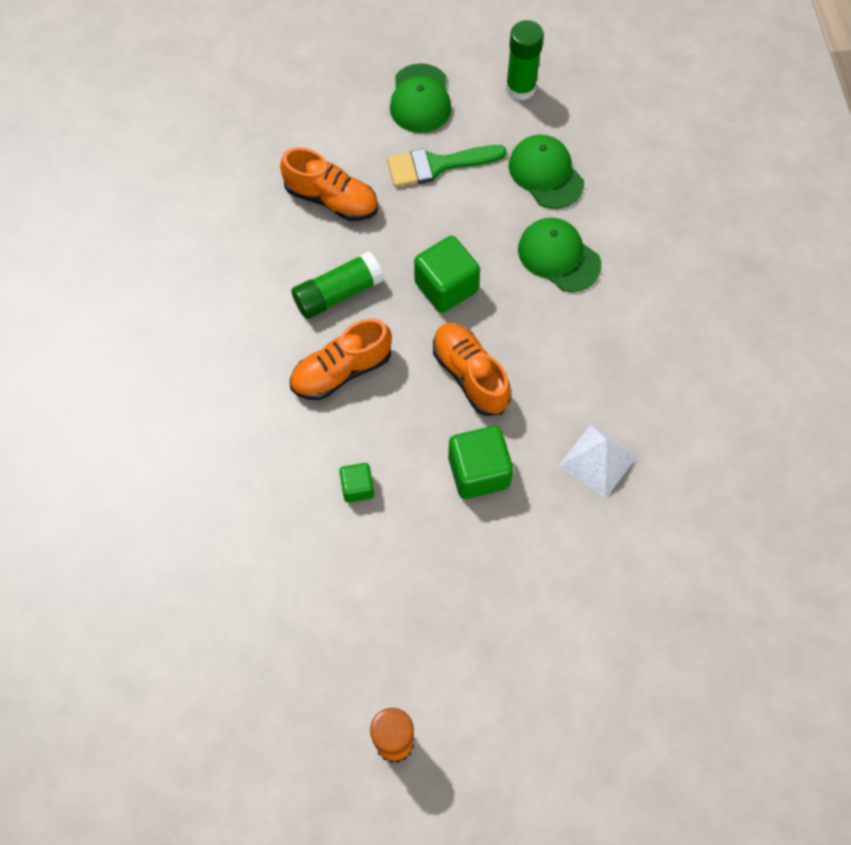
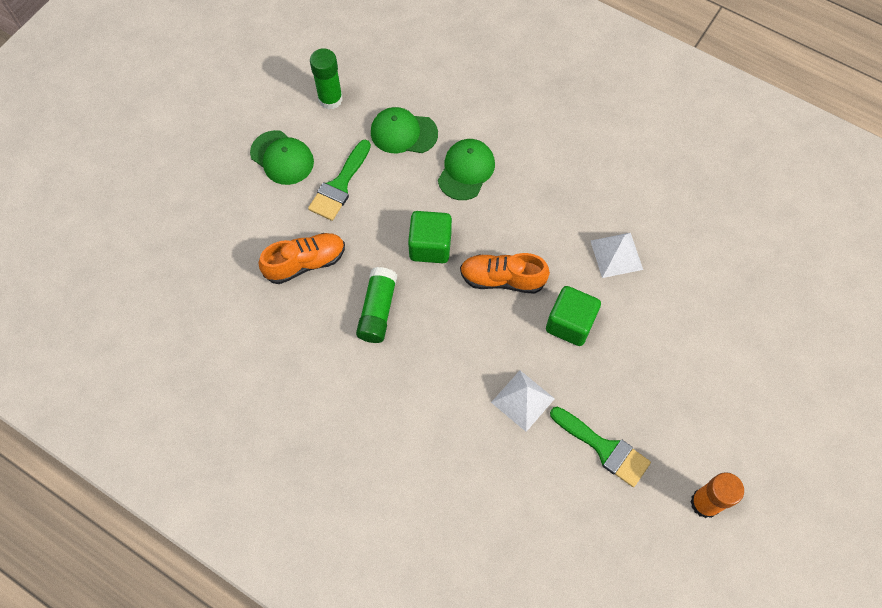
camera: 50 degrees left, 0 degrees up
orange shoe [290,318,392,400] -> none
green cube [339,463,374,503] -> white pyramid [491,370,555,432]
green cap [518,218,601,292] -> green cap turned 120 degrees clockwise [438,139,495,200]
none -> green brush [550,407,651,487]

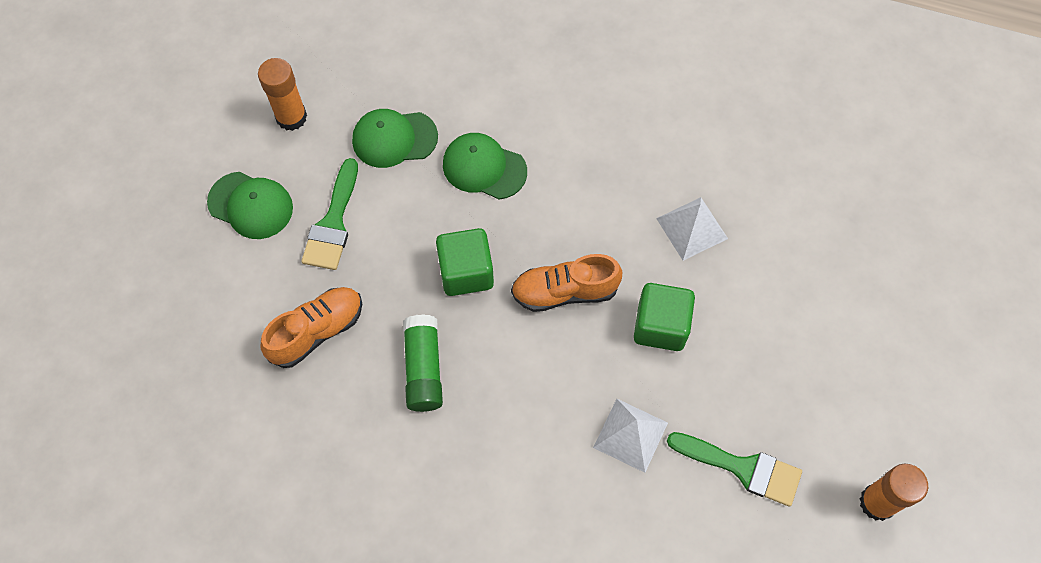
camera: 15 degrees left, 0 degrees up
green glue stick [310,48,343,110] -> orange glue stick [258,58,307,131]
green cap [438,139,495,200] -> green cap turned 75 degrees counterclockwise [443,133,527,200]

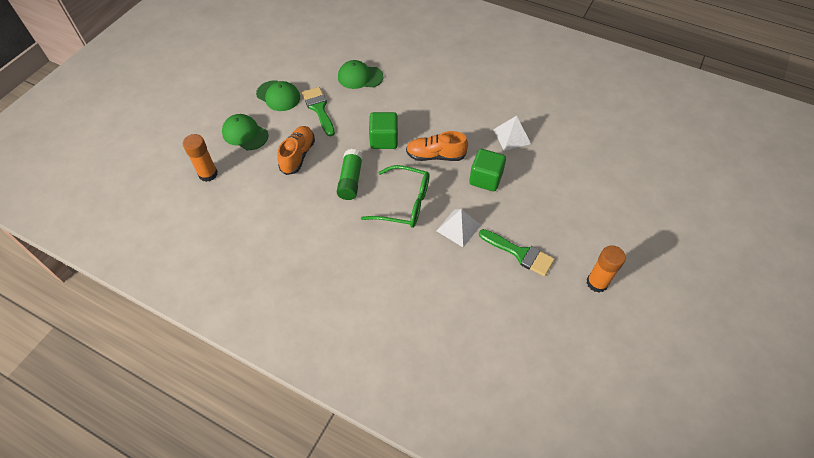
camera: 10 degrees right, 10 degrees down
orange glue stick [258,58,307,131] -> orange glue stick moved to [183,134,218,182]
orange shoe [260,287,362,368] -> orange shoe turned 45 degrees counterclockwise [277,126,315,175]
green brush [301,158,358,270] -> green brush turned 135 degrees clockwise [302,87,335,136]
green cap [443,133,527,200] -> green cap moved to [222,114,268,150]
none -> green glasses [361,165,429,228]

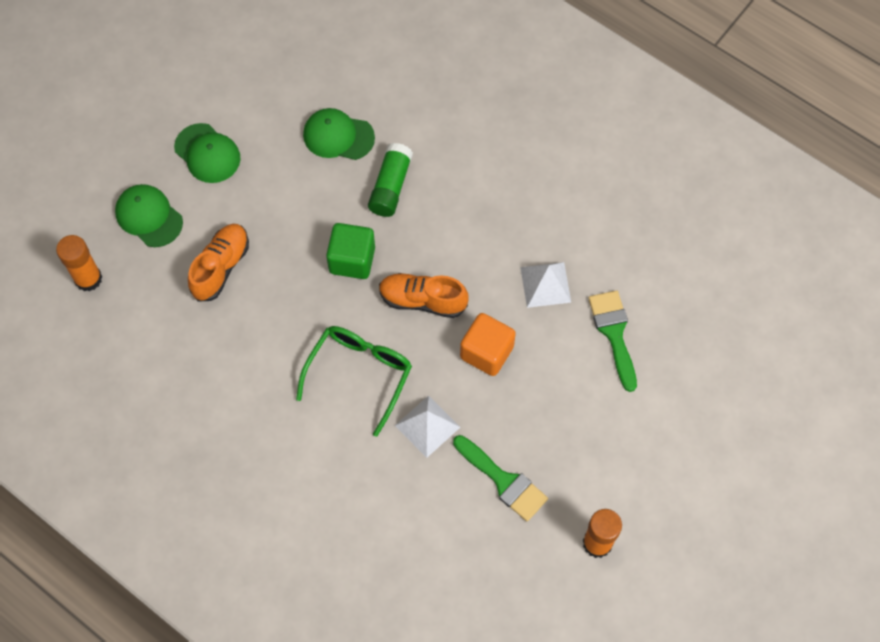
camera: 10 degrees right, 10 degrees up
green brush [302,87,335,136] -> green brush moved to [588,290,637,392]
green glue stick [337,149,363,200] -> green glue stick moved to [368,143,413,217]
green glasses [361,165,429,228] -> green glasses turned 90 degrees counterclockwise [296,326,412,437]
green cube [469,149,506,191] -> orange cube [460,313,516,376]

